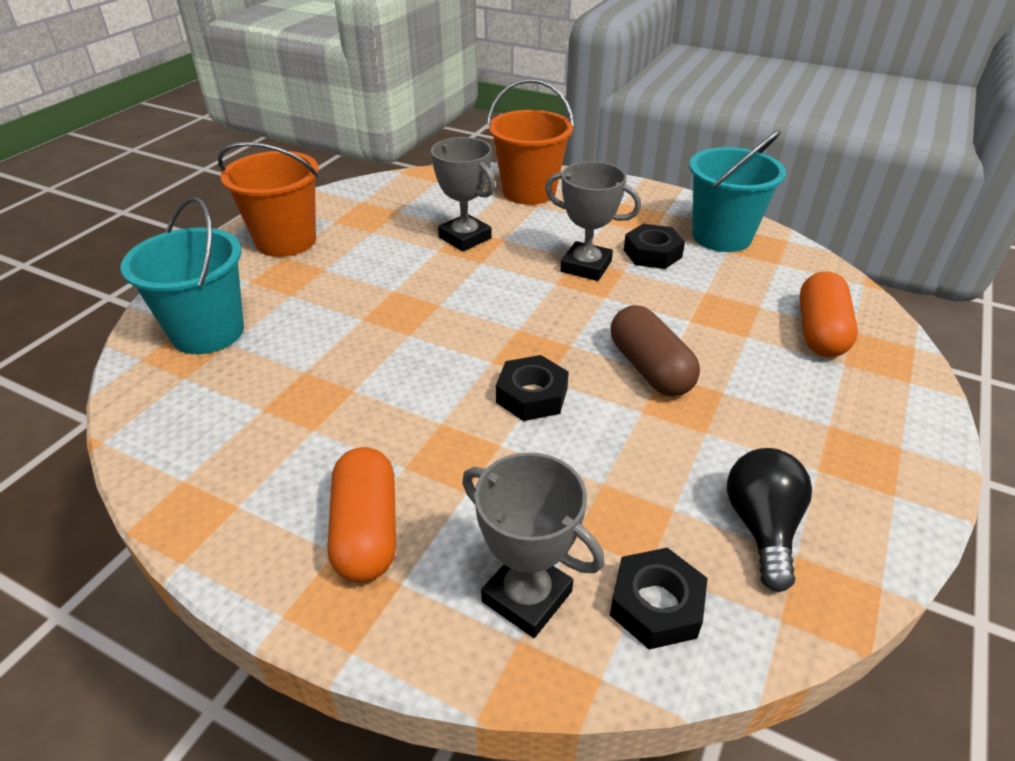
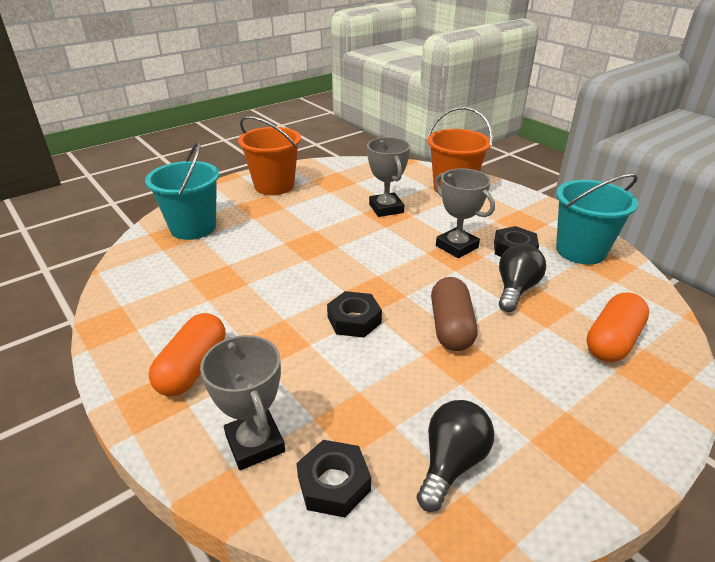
camera: 25 degrees right, 5 degrees down
none -> black light bulb [499,243,546,312]

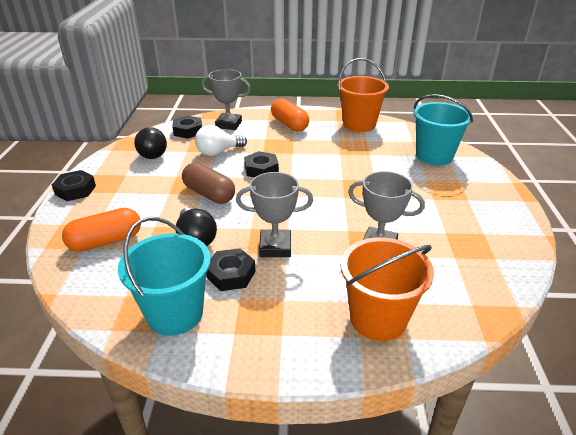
camera: 130 degrees right, 0 degrees up
orange bucket [238,116,301,195] -> orange bucket moved to [338,58,389,132]
orange capsule [587,293,649,362] -> orange capsule turned 75 degrees clockwise [62,208,141,252]
none -> black nut [52,170,96,201]
none -> white light bulb [195,125,247,156]

